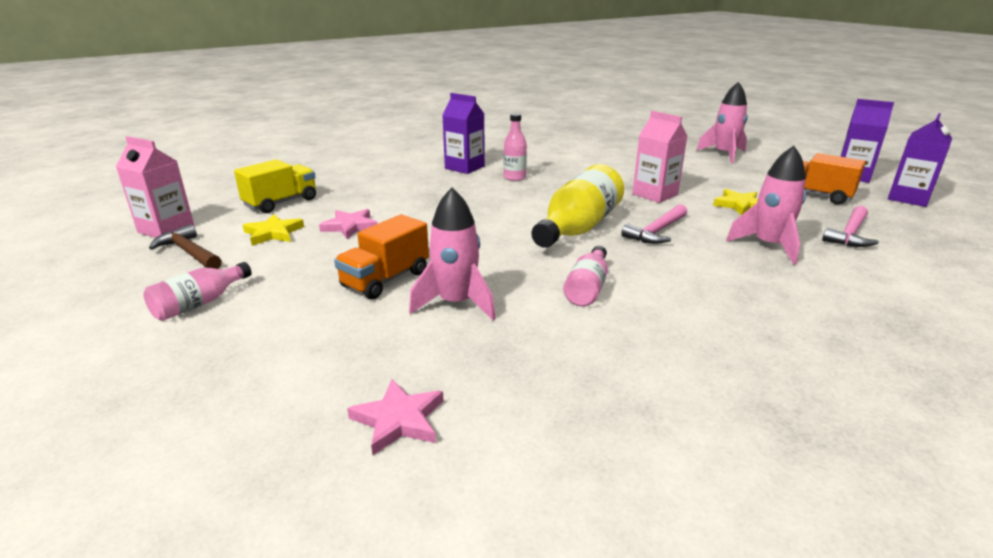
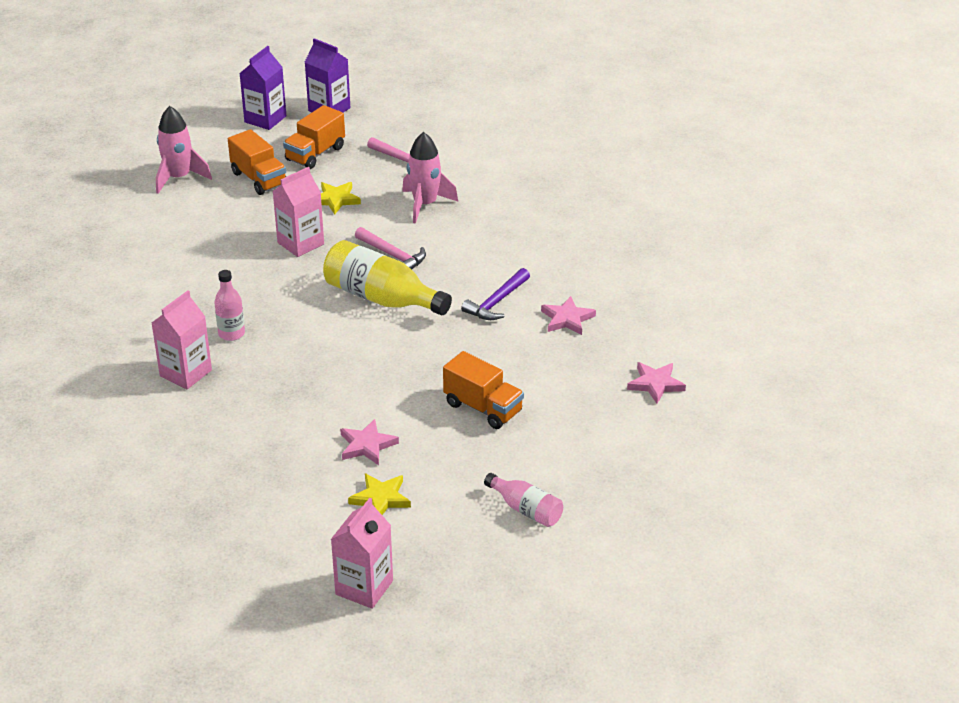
camera: 90 degrees left, 10 degrees up
brown hammer [149,224,222,269] -> none
yellow truck [234,159,316,213] -> none
pink rocket [409,188,496,320] -> none
purple carton [442,93,485,174] -> pink carton [152,291,212,389]
pink bottle [563,246,608,306] -> purple hammer [461,268,530,320]
none -> orange truck [228,129,286,195]
none -> pink star [541,296,596,335]

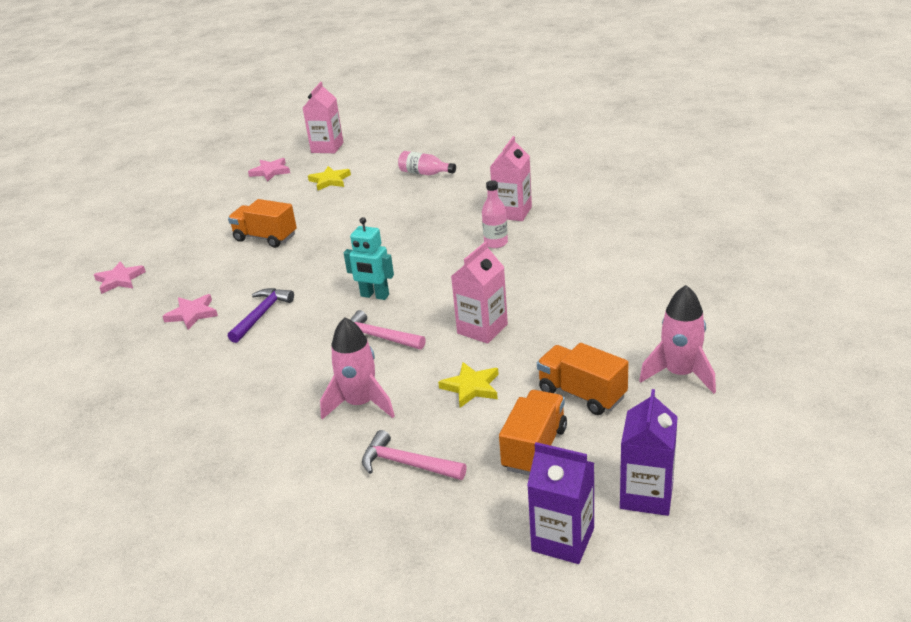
camera: 170 degrees right, 5 degrees down
yellow bottle [323,240,452,315] -> turquoise robot [344,217,394,300]
pink star [340,419,399,465] -> pink star moved to [248,158,290,182]
pink bottle [484,473,563,527] -> pink bottle moved to [398,151,456,175]

